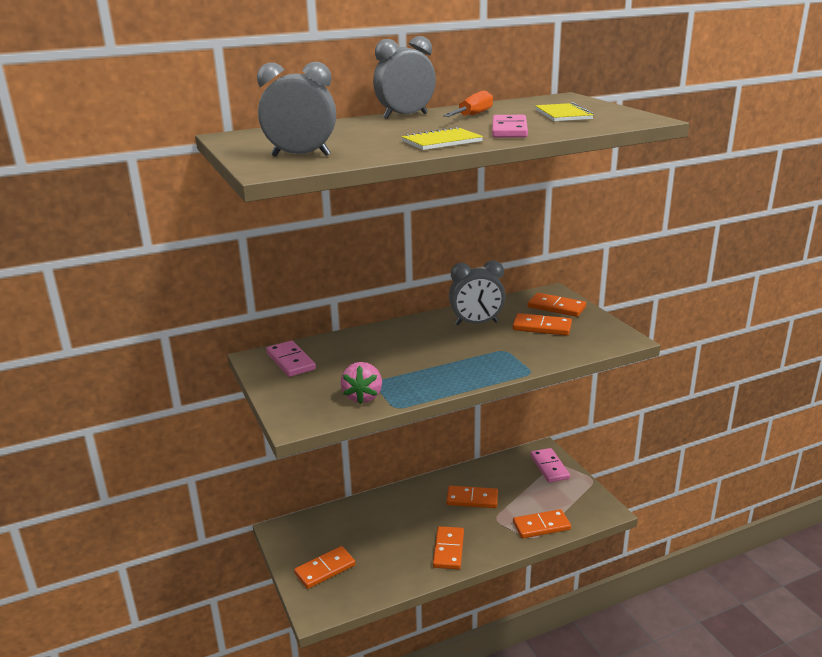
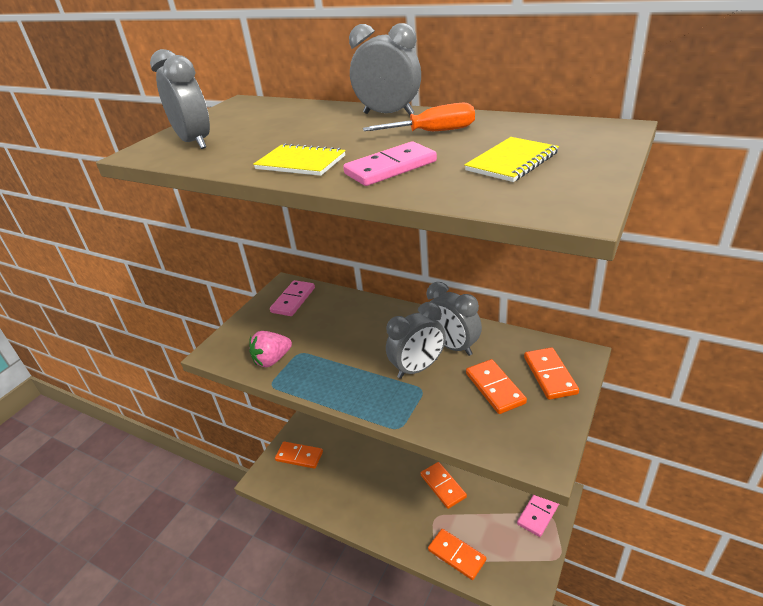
camera: 55 degrees right, 10 degrees up
orange domino [433,526,464,569] -> none
none -> grey clock [386,302,446,379]

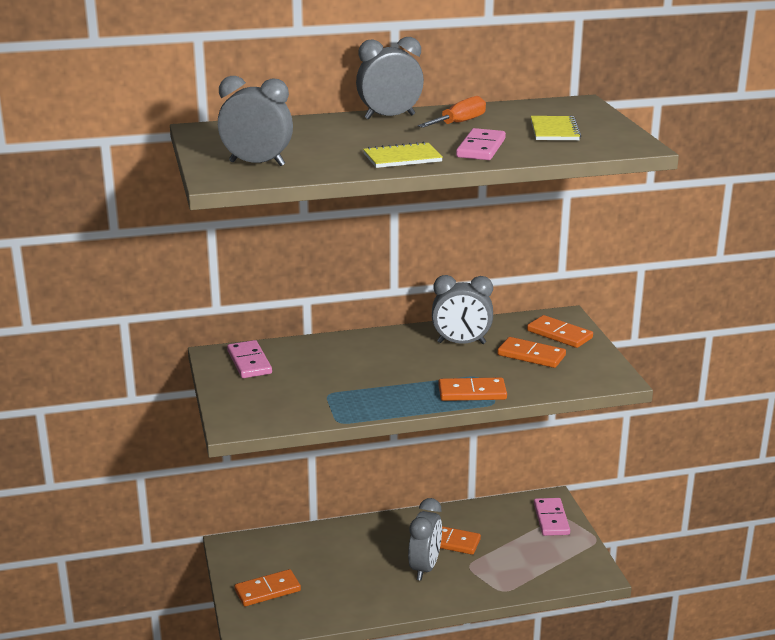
camera: 45 degrees left, 10 degrees down
pink strawberry [249,331,292,367] -> none
grey clock [386,302,446,379] -> grey clock moved to [408,498,442,581]
orange domino [428,529,486,580] -> orange domino moved to [438,377,507,401]

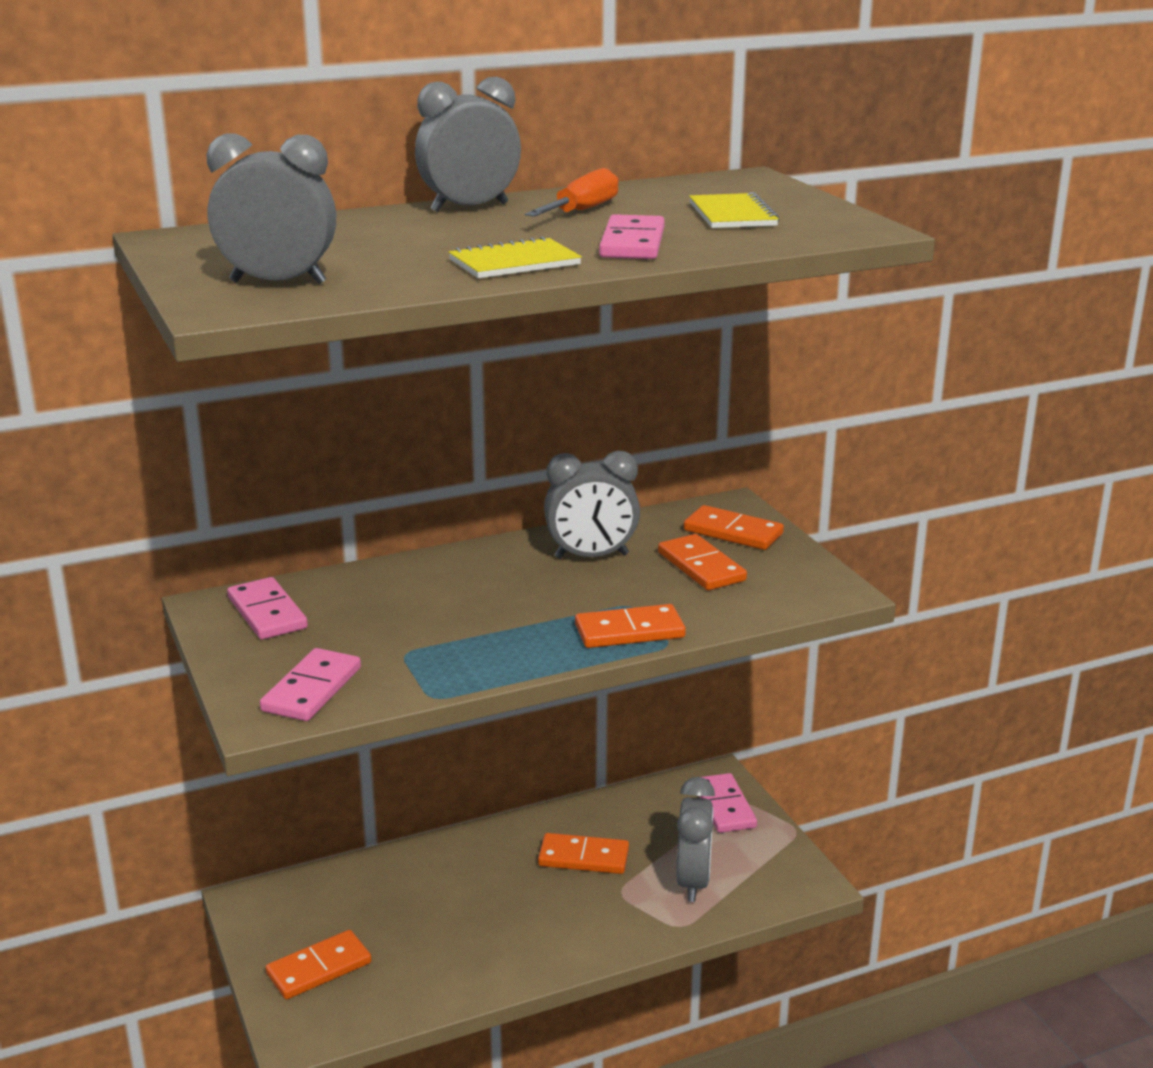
camera: 10 degrees left, 0 degrees up
grey clock [408,498,442,581] -> grey clock moved to [676,777,715,902]
orange domino [497,337,566,368] -> orange domino turned 45 degrees clockwise [658,534,747,590]
none -> pink domino [260,648,361,721]

